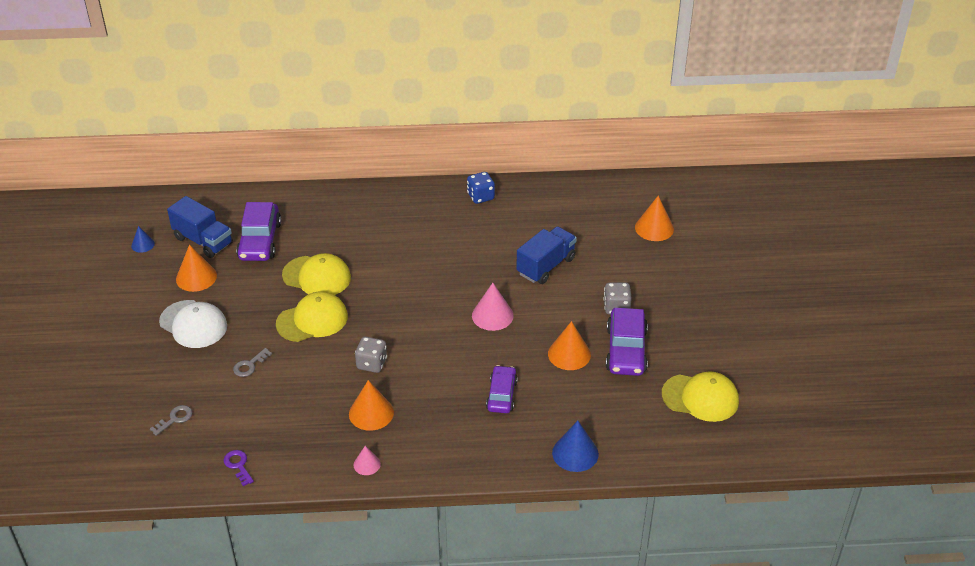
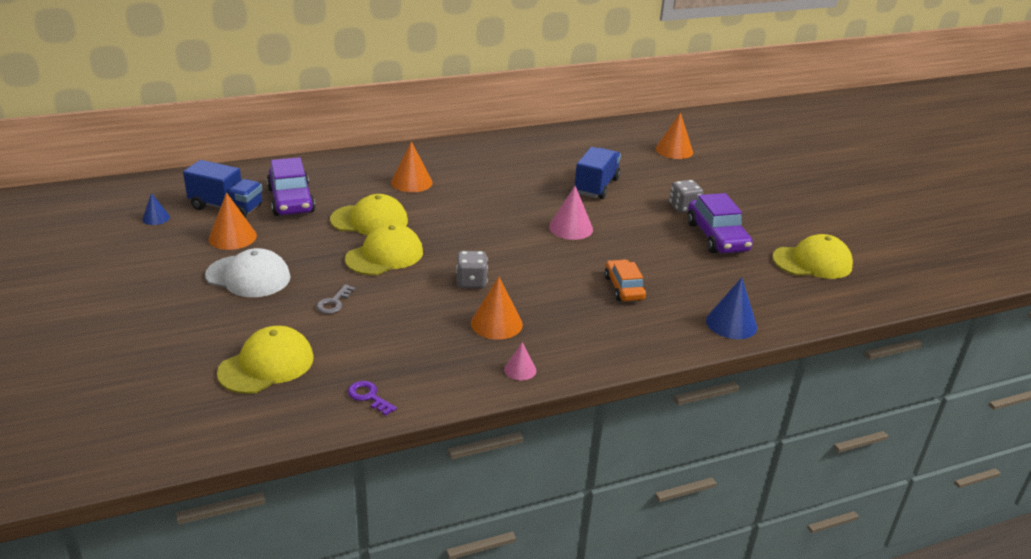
camera: 20 degrees left, 10 degrees down
grey key [150,405,193,436] -> yellow cap [217,326,314,394]
blue dice [467,172,495,204] -> none
purple car [486,365,518,413] -> orange car [604,260,646,301]
orange cone [548,321,591,370] -> orange cone moved to [391,141,433,192]

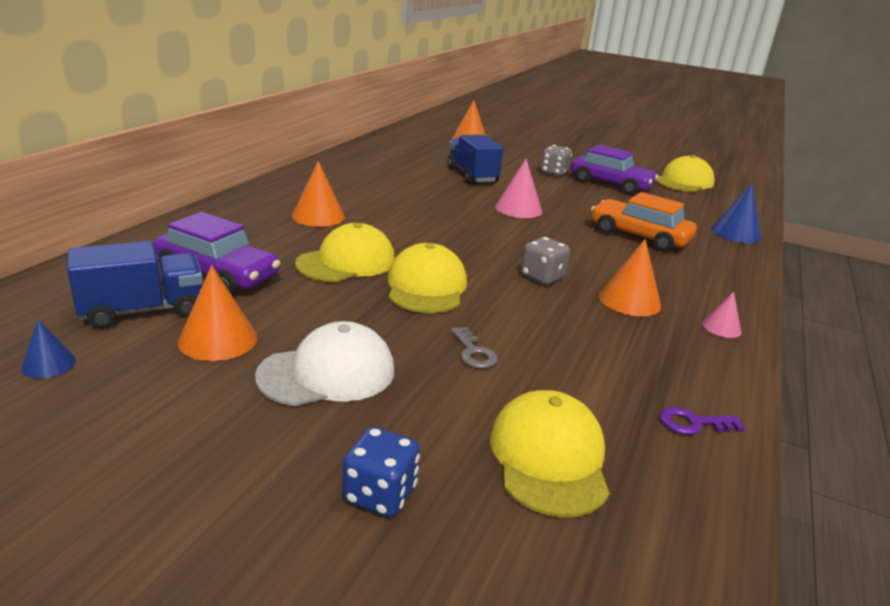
camera: 45 degrees left, 5 degrees down
orange car [604,260,646,301] -> orange car [591,192,697,252], size x1.53
none -> blue dice [342,427,420,517]

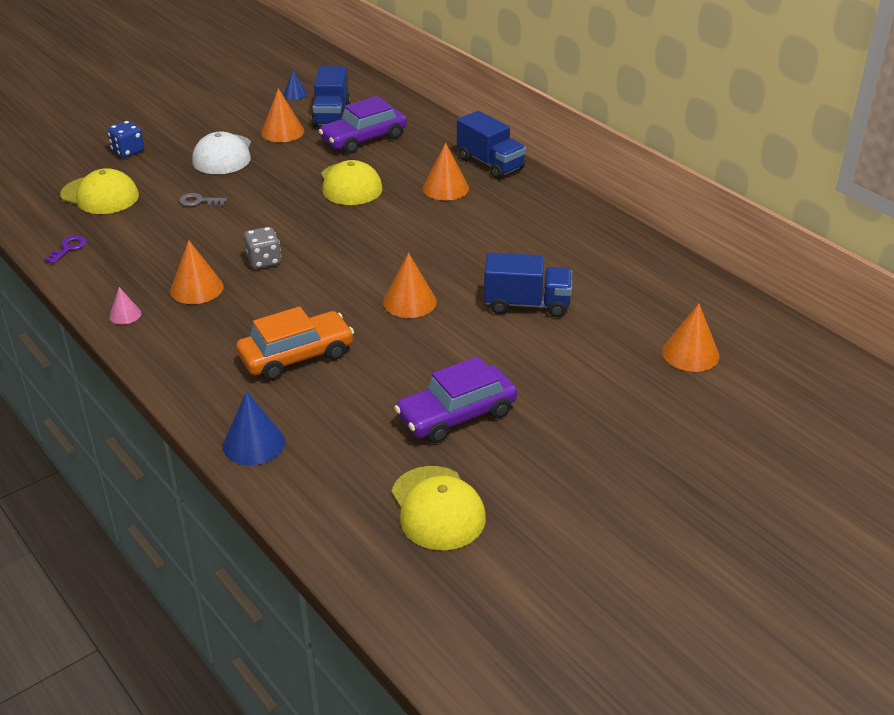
camera: 120 degrees right, 10 degrees up
yellow cap [388,243,467,313] -> none
pink cone [495,159,542,218] -> orange cone [383,253,437,318]
grey dice [541,145,572,176] -> none
none -> blue truck [457,111,526,179]

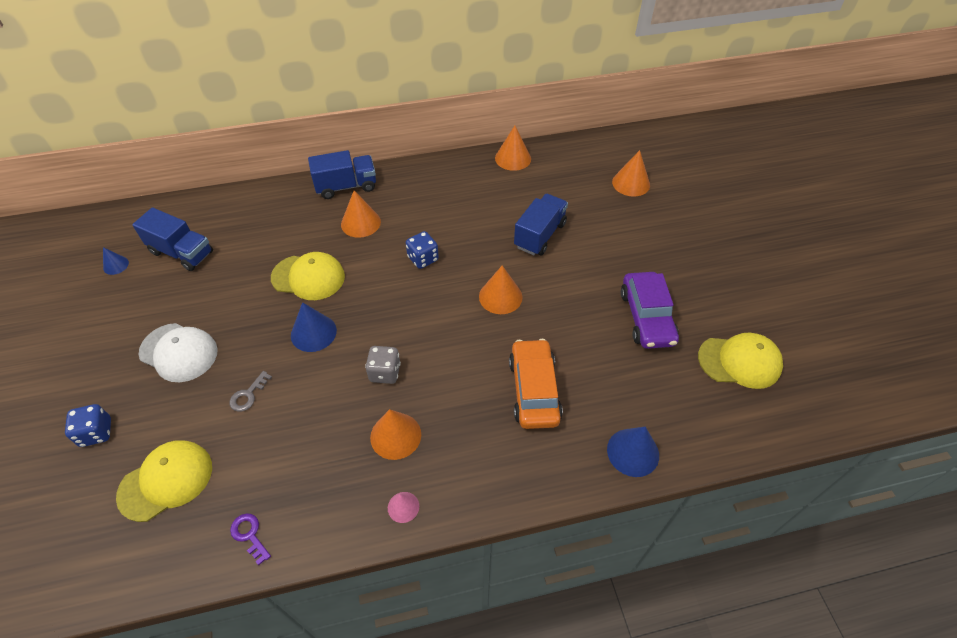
camera: 65 degrees left, 15 degrees up
orange cone [261,88,304,142] -> orange cone moved to [495,126,531,171]
purple car [319,96,407,154] -> none
none -> blue cone [291,302,337,352]
none -> blue dice [406,231,439,269]

